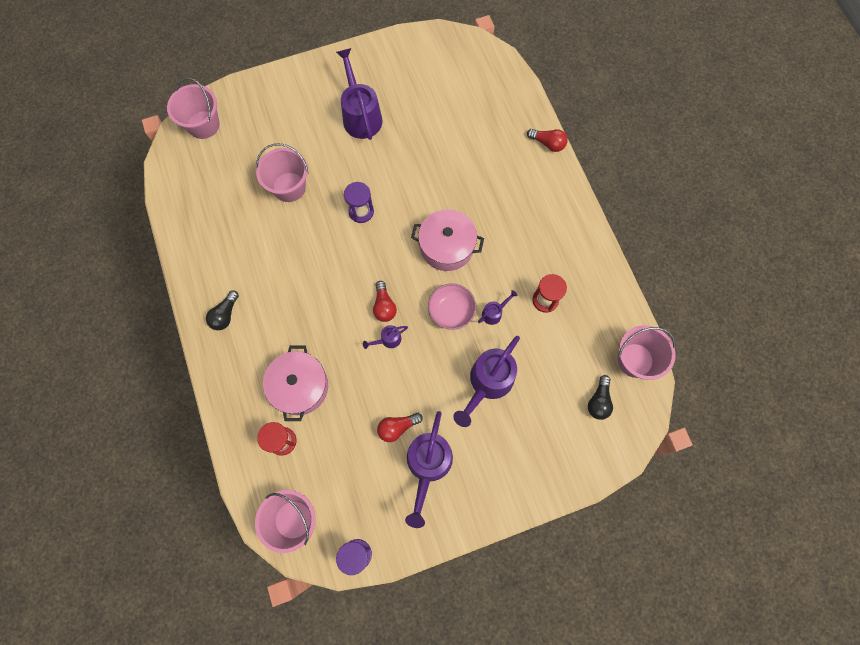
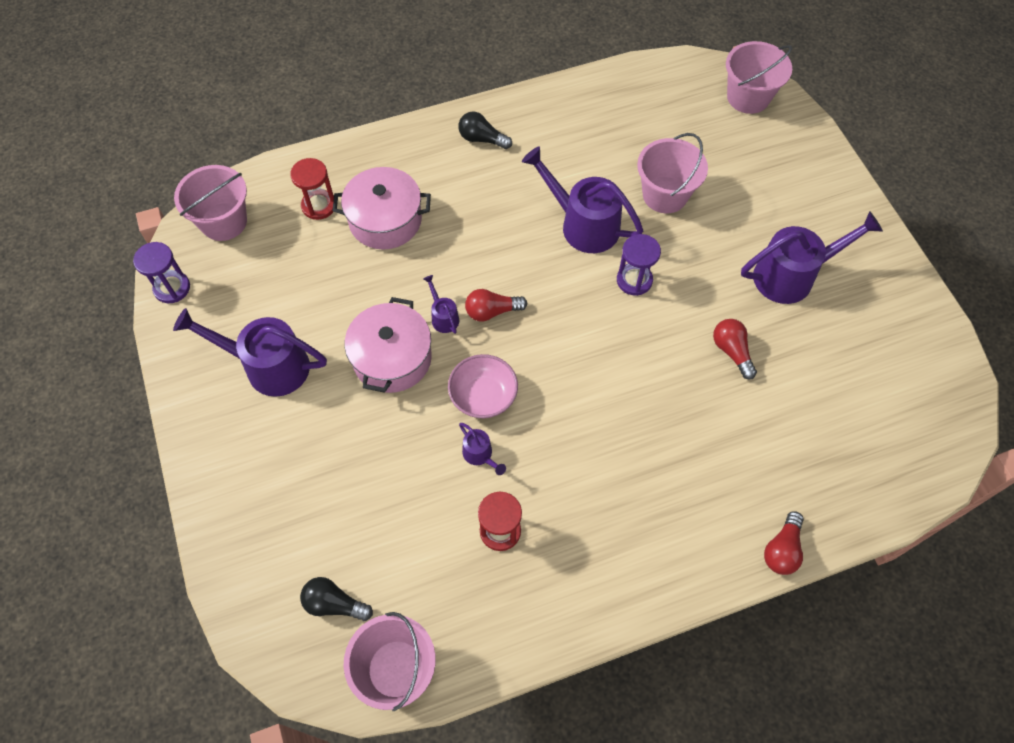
camera: 90 degrees right, 10 degrees down
red light bulb [377,413,423,442] -> red light bulb moved to [713,319,757,379]
pink pot [411,209,484,271] -> pink pot moved to [345,297,432,393]
purple watering can [453,336,520,427] -> purple watering can moved to [522,146,643,253]

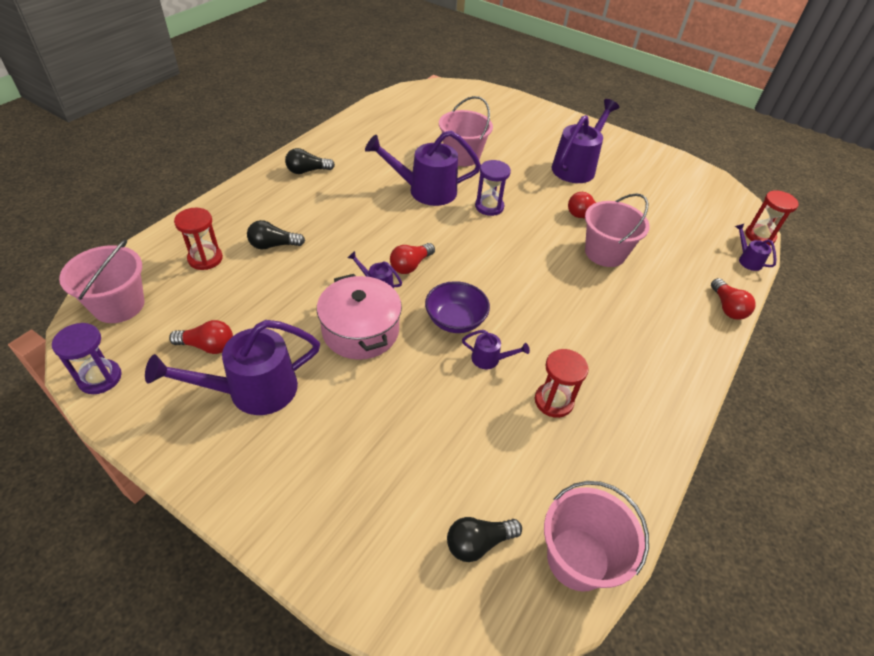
camera: 40 degrees left, 15 degrees down
pink pot [332,167,431,249] -> black light bulb [247,220,305,250]
pink bowl [448,354,518,418] -> purple bowl [425,281,490,333]
pink bucket [726,41,792,114] -> pink bucket moved to [585,193,650,267]
none -> red light bulb [169,320,233,354]
none -> purple watering can [735,223,776,271]
none -> red hourglass [745,190,799,245]

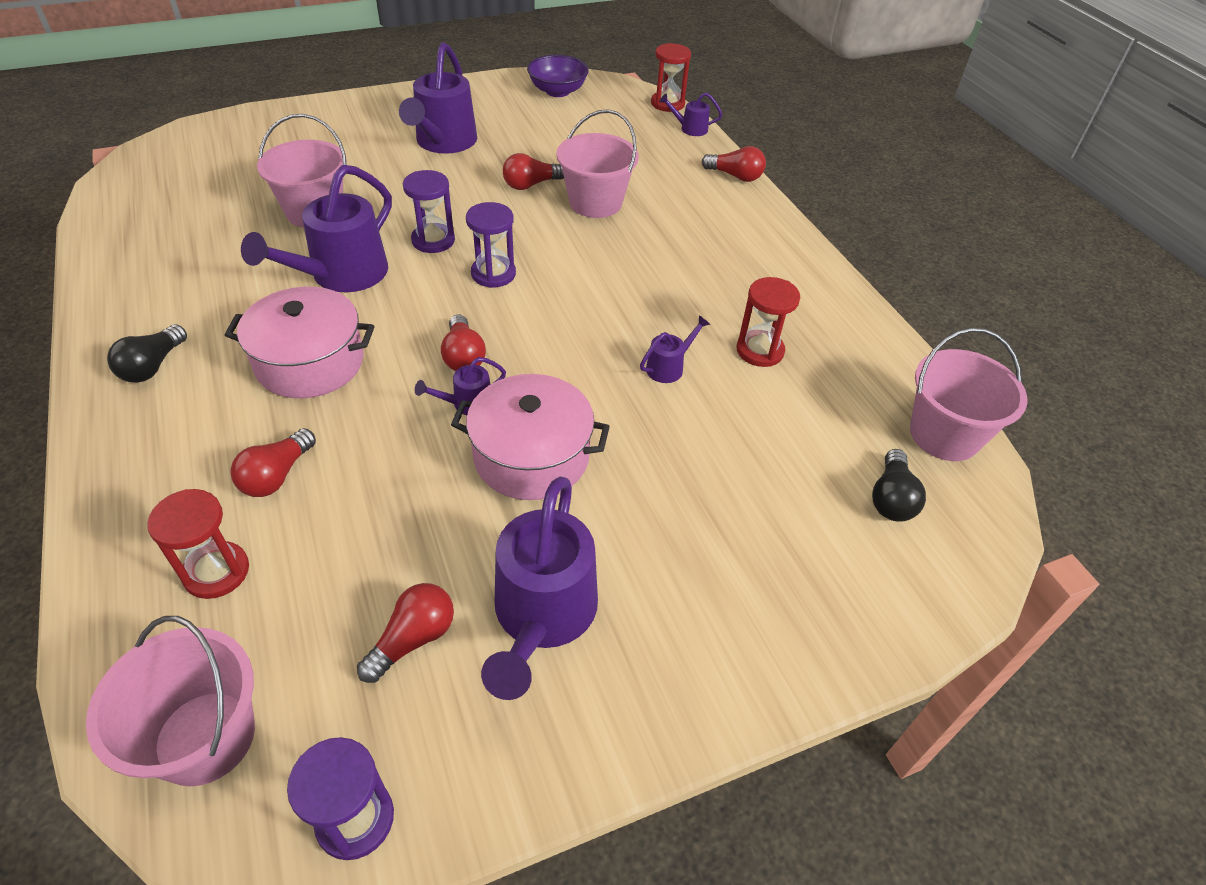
camera: 55 degrees left, 0 degrees up
black light bulb [247,220,305,250] -> red light bulb [230,428,316,497]
purple bowl [425,281,490,333] -> purple bowl moved to [527,55,589,97]
purple watering can [552,99,619,183] -> purple watering can turned 150 degrees counterclockwise [399,42,477,154]
none -> pink pot [225,287,374,398]
none -> purple hourglass [466,202,516,288]

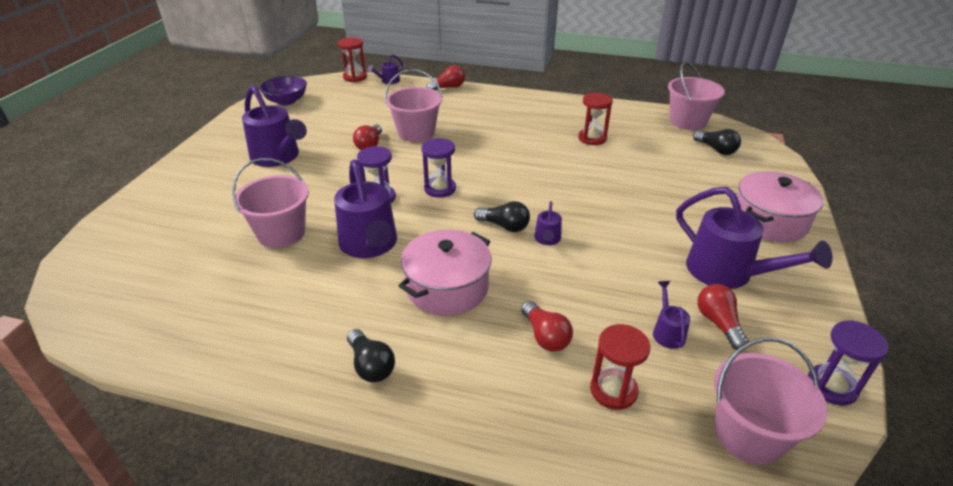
camera: 50 degrees left, 10 degrees down
red light bulb [441,314,486,371] -> black light bulb [474,201,530,232]
pink pot [451,374,610,500] -> pink pot moved to [737,171,823,242]
purple watering can [640,315,710,383] -> purple watering can moved to [653,281,690,349]

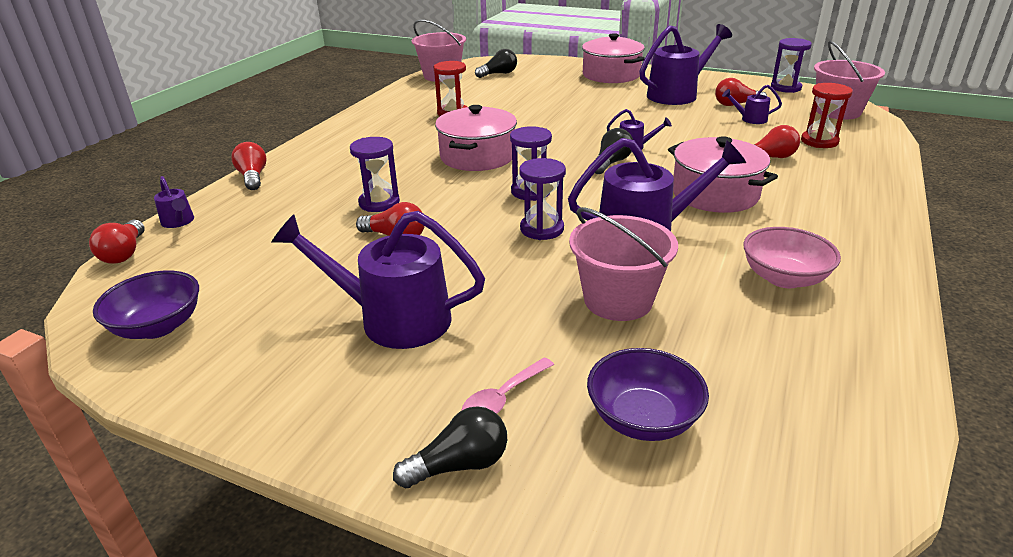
camera: 80 degrees left, 5 degrees down
purple watering can [242,85,307,167] -> purple watering can turned 135 degrees counterclockwise [271,211,485,349]
red hourglass [338,37,367,82] -> red light bulb [89,220,144,264]
black light bulb [347,329,395,382] -> black light bulb moved to [393,406,507,488]
pink bucket [385,69,443,142] -> purple hourglass [350,137,400,212]
none -> pink pot [435,105,517,171]
none -> pink spoon [462,357,554,414]
none -> purple bowl [587,348,709,441]
none -> pink bowl [743,227,841,288]

